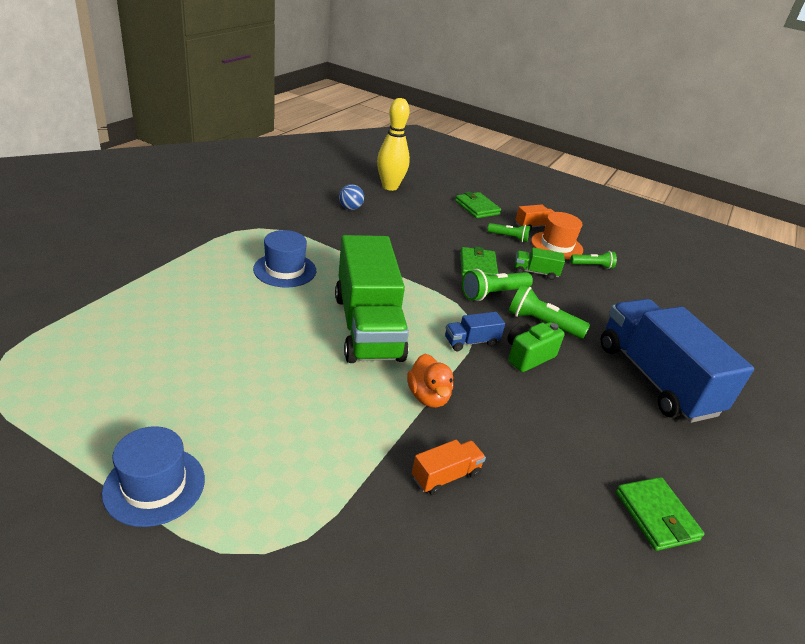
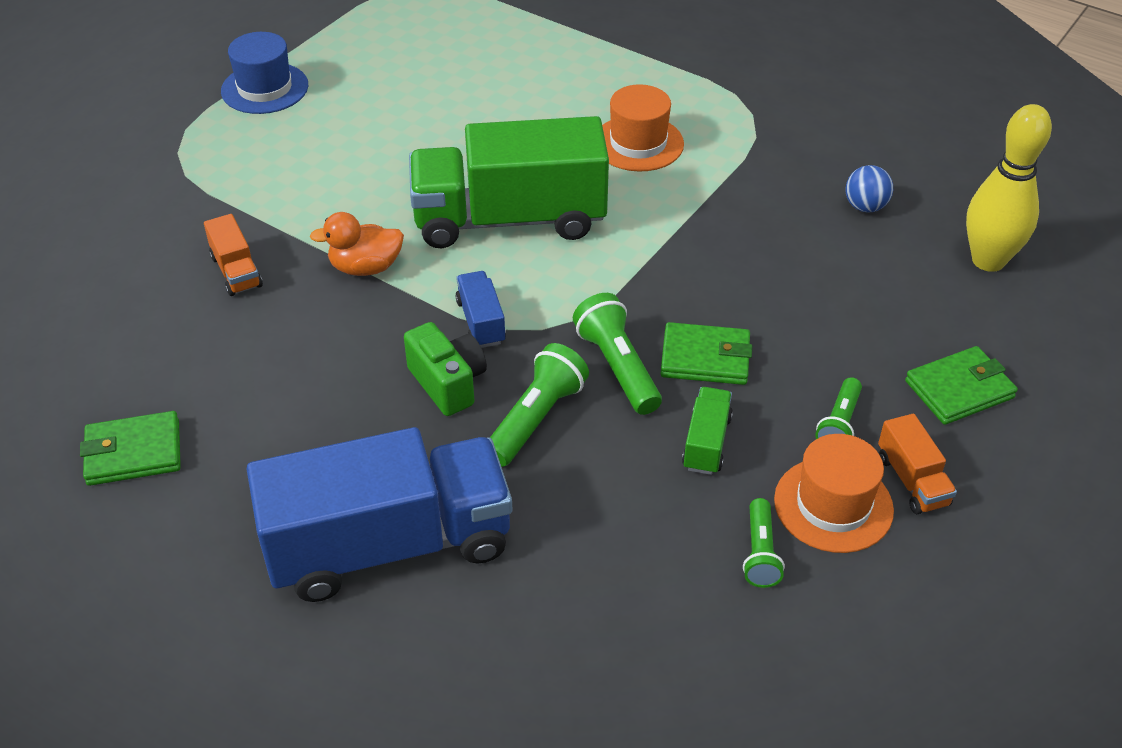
camera: 100 degrees right, 10 degrees up
blue hat [253,230,316,287] -> orange hat [602,84,684,171]

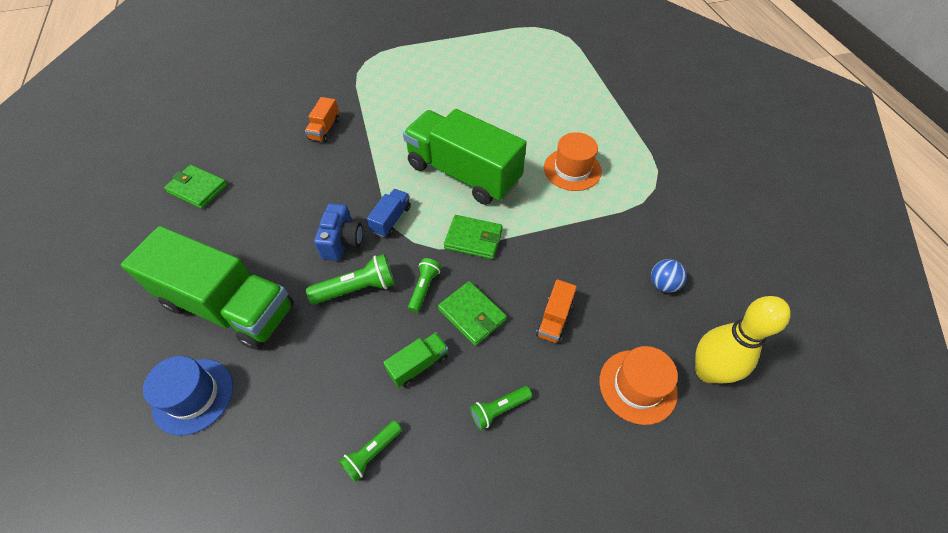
camera: 40 degrees right, 10 degrees up
blue hat [221,32,308,114] -> blue hat moved to [143,356,233,436]
blue truck [247,427,512,602] -> green truck [121,226,294,350]
orange duck [310,212,404,276] -> none
green camera [404,322,487,416] -> blue camera [314,203,363,261]
green flashlight [573,293,662,415] -> green flashlight [408,258,441,313], size x0.65
orange hat [774,434,894,553] -> orange hat moved to [599,346,678,425]
orange truck [878,414,957,514] -> orange truck moved to [536,279,577,344]
green wallet [905,346,1018,425] -> green wallet moved to [444,215,503,259]

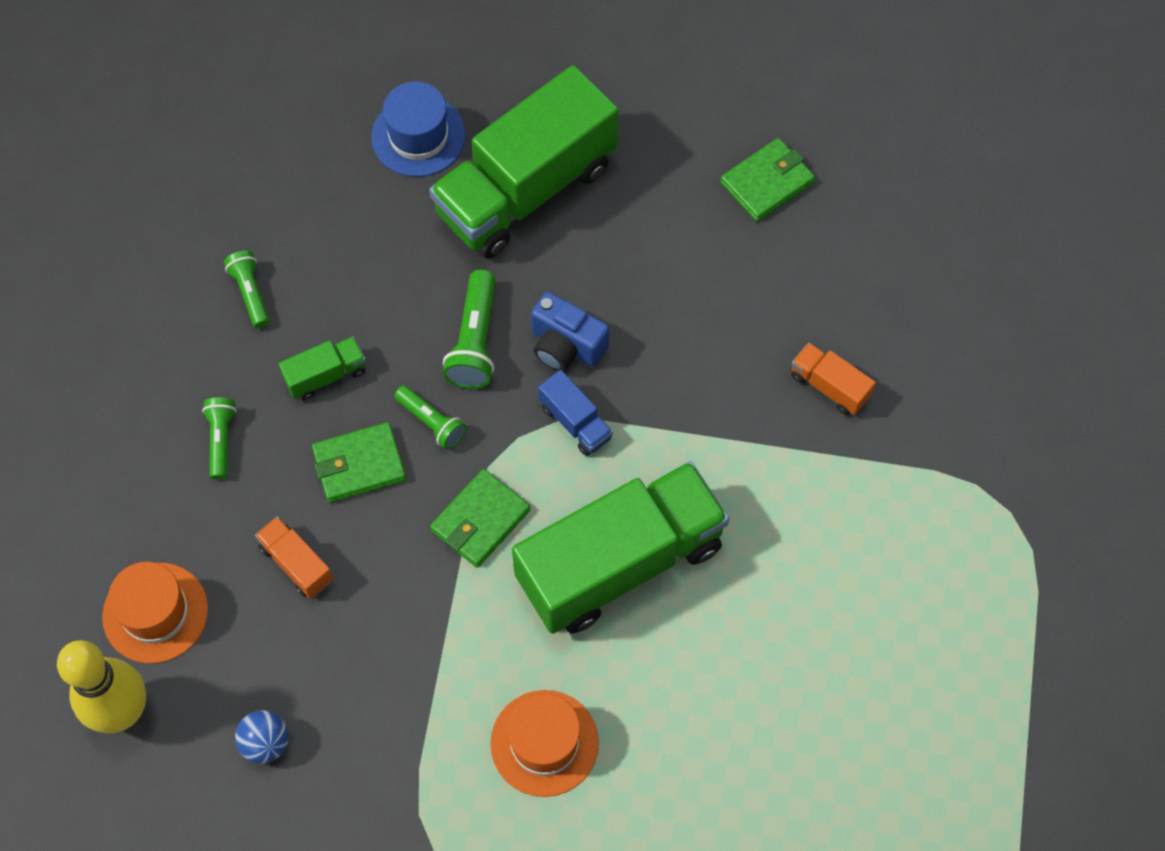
camera: 115 degrees right, 10 degrees up
green truck [383,332,448,387] -> green truck turned 105 degrees counterclockwise [279,336,366,400]

